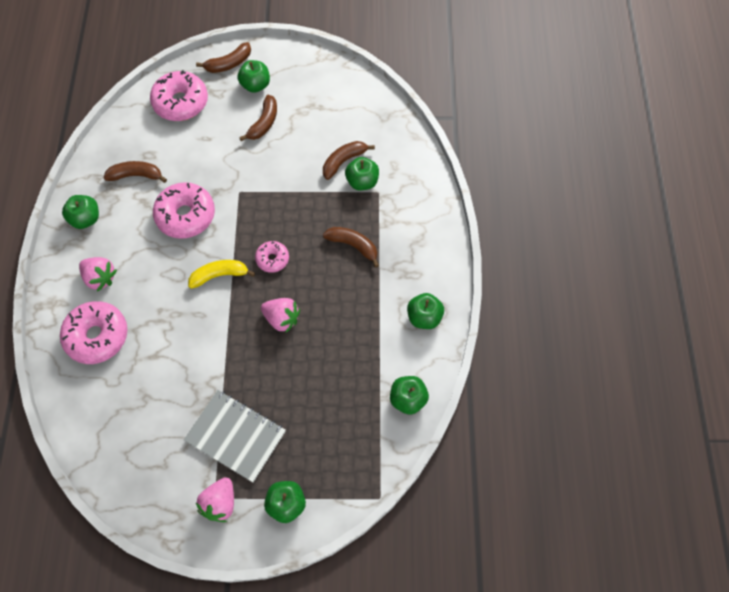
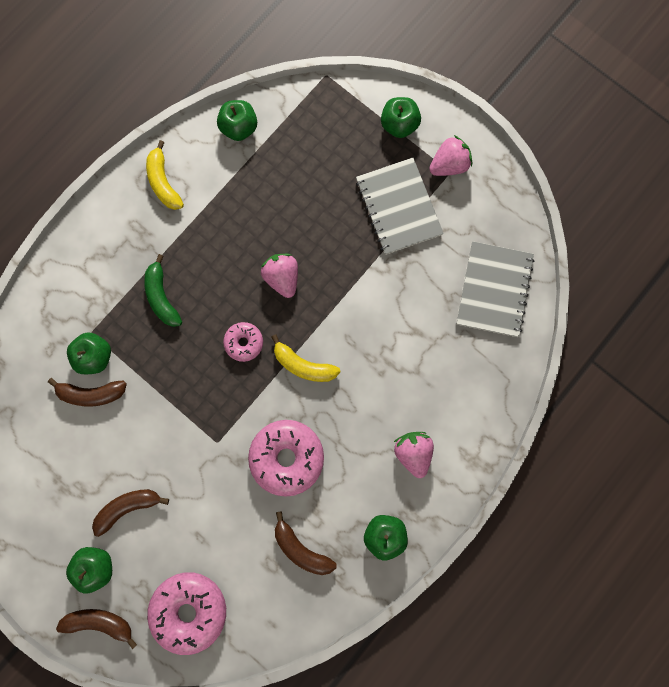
camera: 140 degrees left, 15 degrees up
pink donut [60,301,127,364] -> none
brown banana [323,227,379,268] -> green banana [144,254,182,327]
green apple [407,293,444,329] -> yellow banana [146,140,184,210]
none -> grey notebook [456,241,534,337]

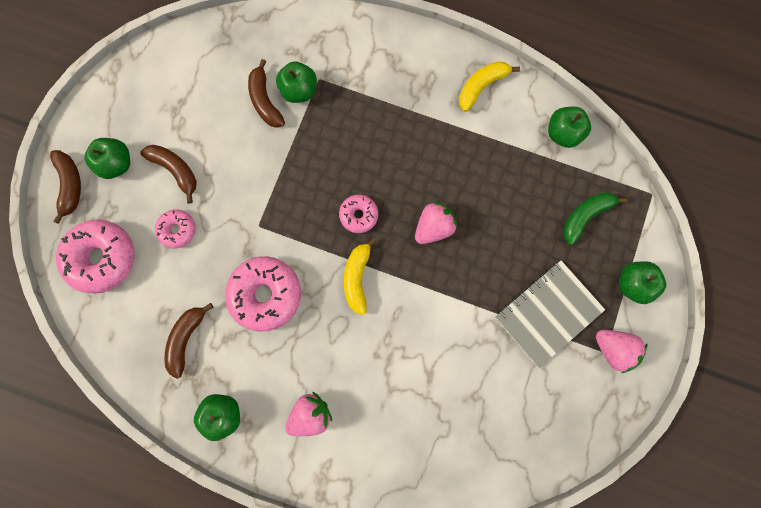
camera: 70 degrees right, 0 degrees up
green banana [144,254,182,327] -> green banana moved to [563,192,628,245]
grey notebook [456,241,534,337] -> none
none -> pink donut [155,209,196,248]

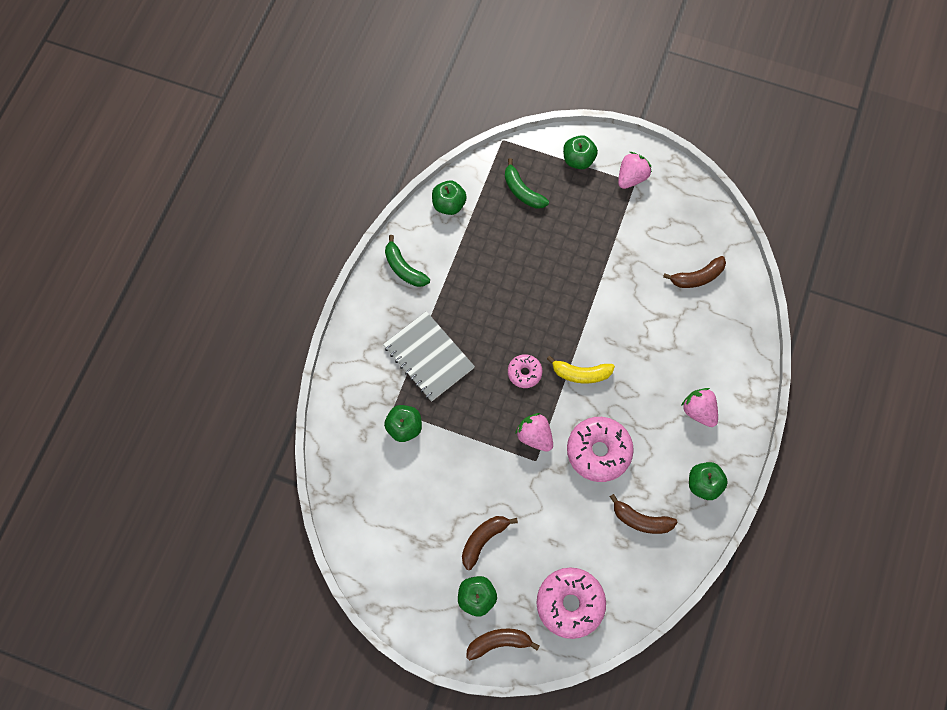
camera: 90 degrees left, 10 degrees down
pink donut [155,209,196,248] -> none
brown banana [248,59,285,128] -> brown banana moved to [663,256,726,288]
pink strawberry [415,202,457,244] -> pink strawberry moved to [515,413,553,452]
yellow banana [459,61,520,112] -> green banana [385,235,430,287]
grey notebook [495,261,605,368] -> grey notebook moved to [383,311,475,402]

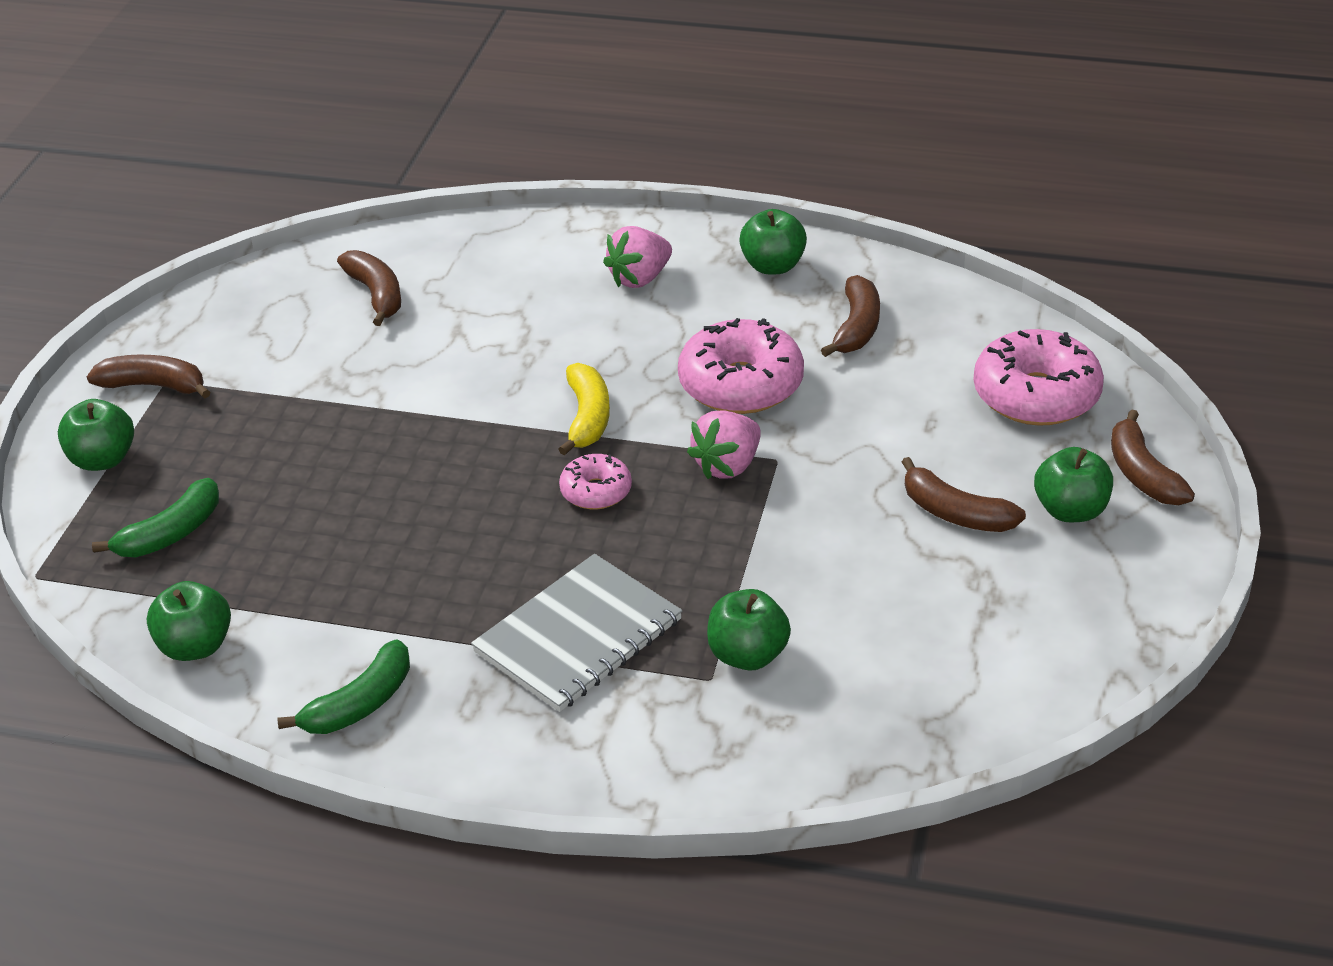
camera: 95 degrees left, 30 degrees down
pink strawberry [618,152,652,189] -> brown banana [87,355,211,398]

